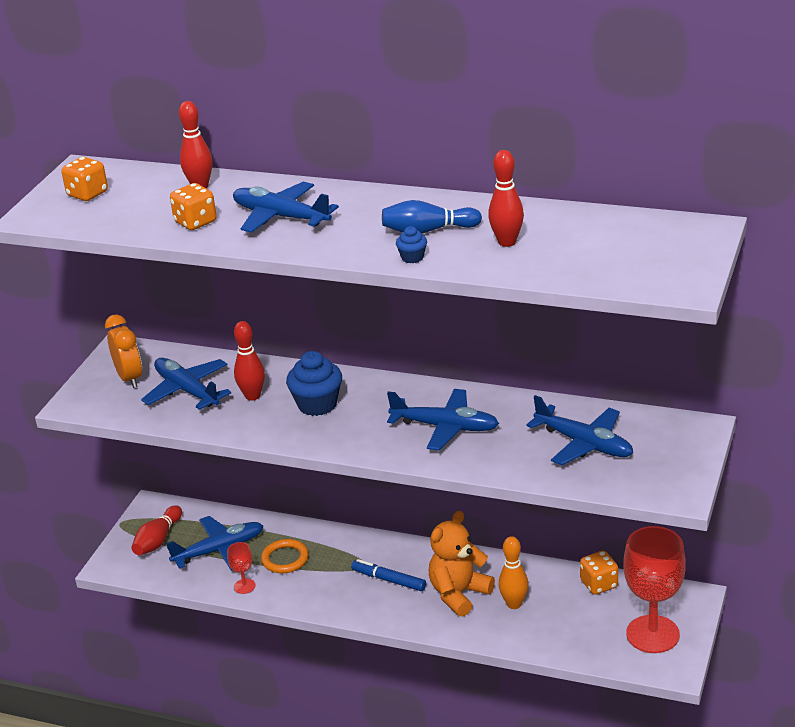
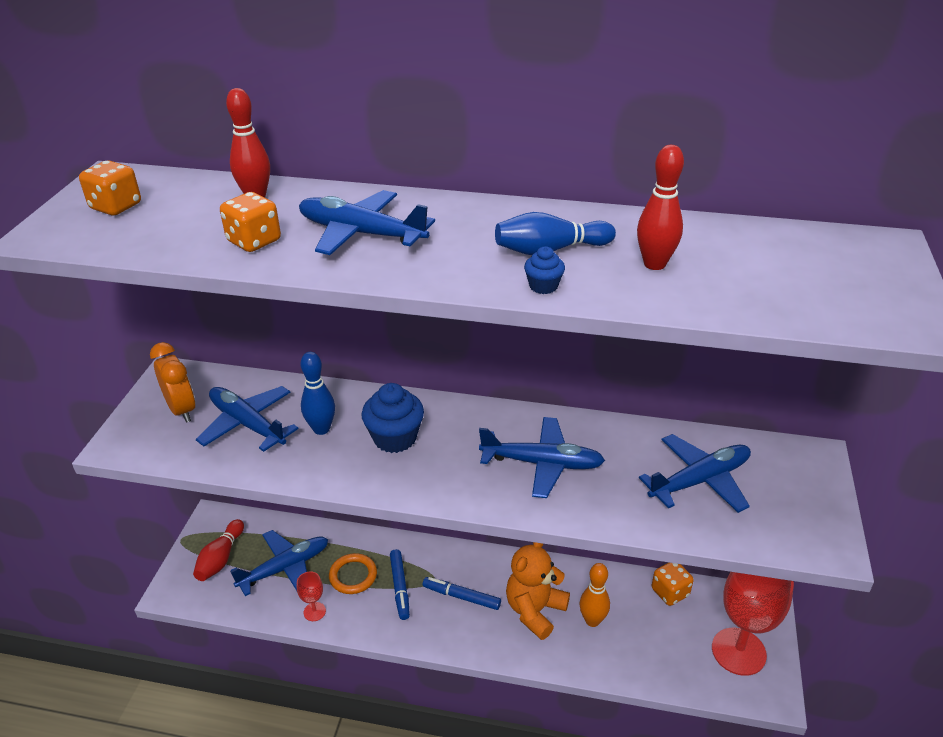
camera: 10 degrees left, 5 degrees up
red bowling pin [234,321,265,401] -> blue bowling pin [301,352,335,435]
blue plane [526,395,633,465] -> blue plane turned 60 degrees counterclockwise [639,434,751,513]
none -> blue marker [390,549,410,620]

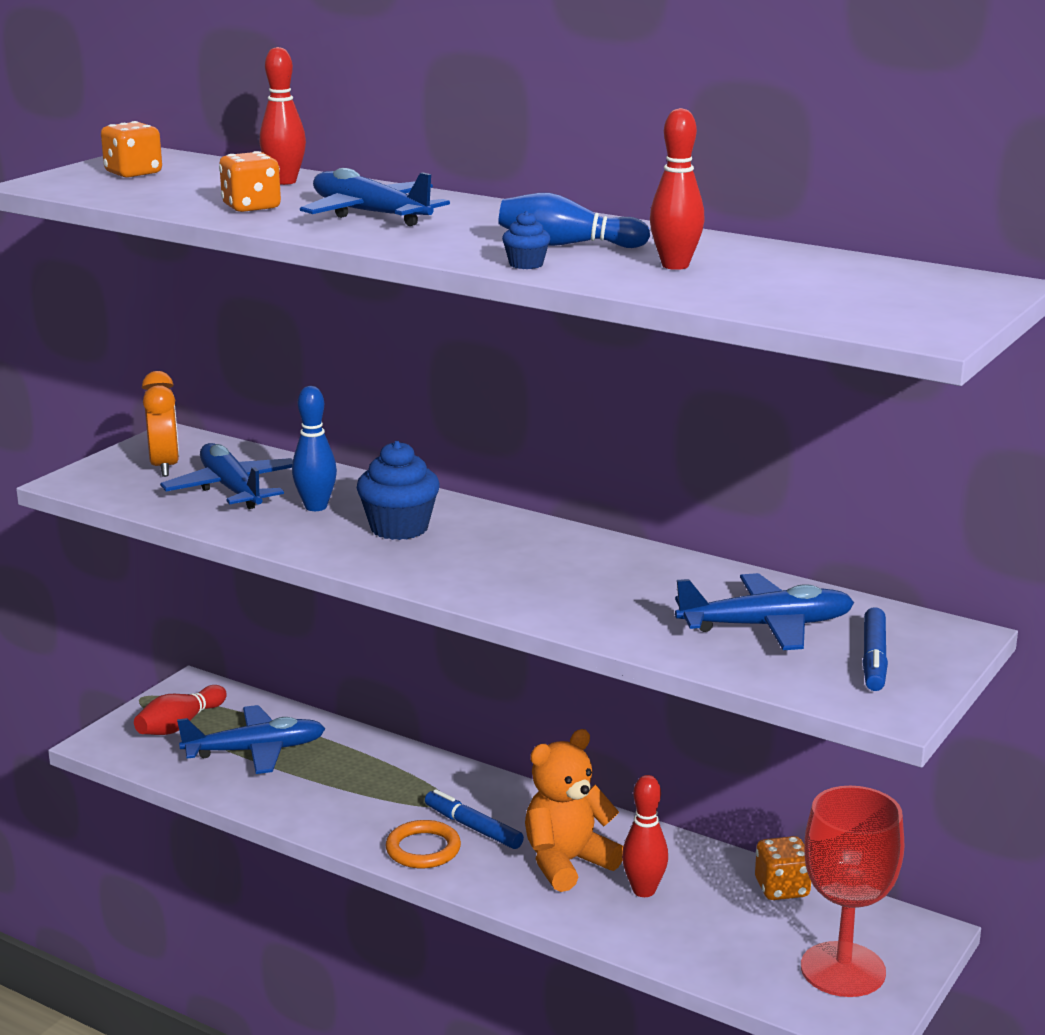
camera: 20 degrees right, 15 degrees down
red goblet [297,571,326,621] -> none
orange ring [329,553,377,594] -> orange ring moved to [385,820,461,868]
blue marker [390,549,410,620] -> blue marker moved to [862,607,888,691]
blue plane [479,417,605,498] -> none
orange bowling pin [580,563,610,627] -> red bowling pin [622,775,668,897]

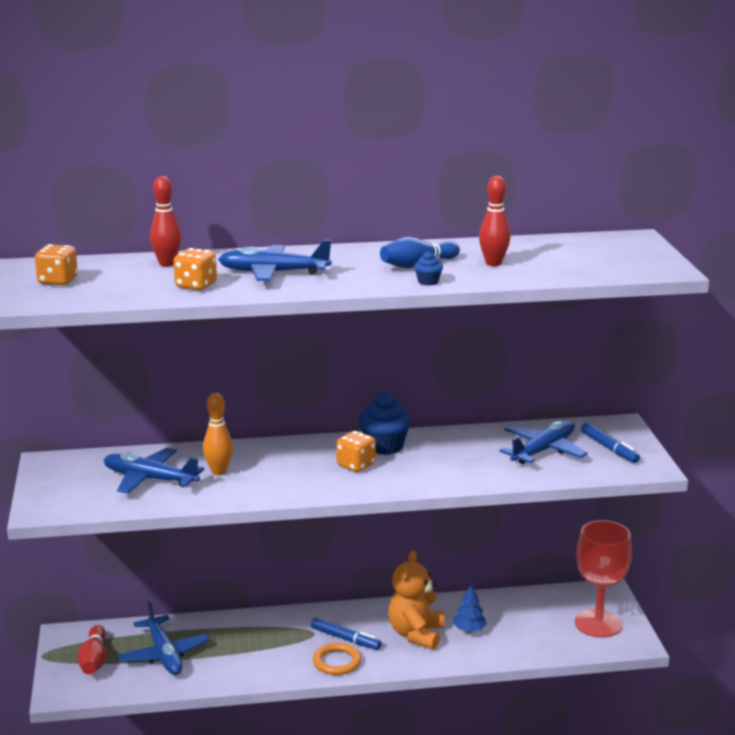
camera: 40 degrees left, 0 degrees up
orange clock [142,371,179,477] -> none
blue plane [177,705,326,774] -> blue plane turned 120 degrees clockwise [118,601,210,675]
blue bowling pin [292,386,337,511] -> orange bowling pin [203,393,233,475]
blue cupcake [357,441,440,540] -> blue cupcake moved to [359,392,411,455]
blue marker [425,789,524,849] -> blue marker turned 150 degrees counterclockwise [311,617,381,650]
red bowling pin [622,775,668,897] -> blue tree [453,584,487,633]
orange dice [755,836,811,900] -> orange dice moved to [336,431,376,472]

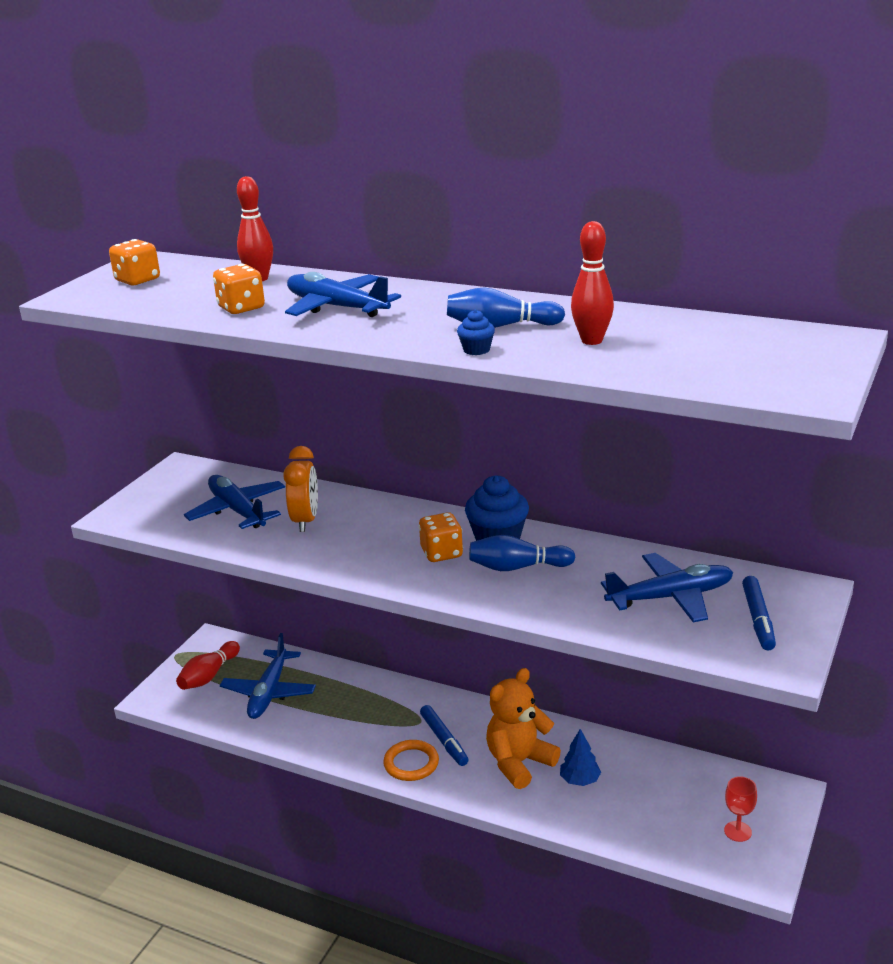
camera: 35 degrees right, 5 degrees up
orange bowling pin [203,393,233,475] -> orange clock [283,446,318,532]
red goblet [575,520,632,638] -> red goblet [724,776,757,842], size x0.44
none -> blue bowling pin [469,535,575,571]

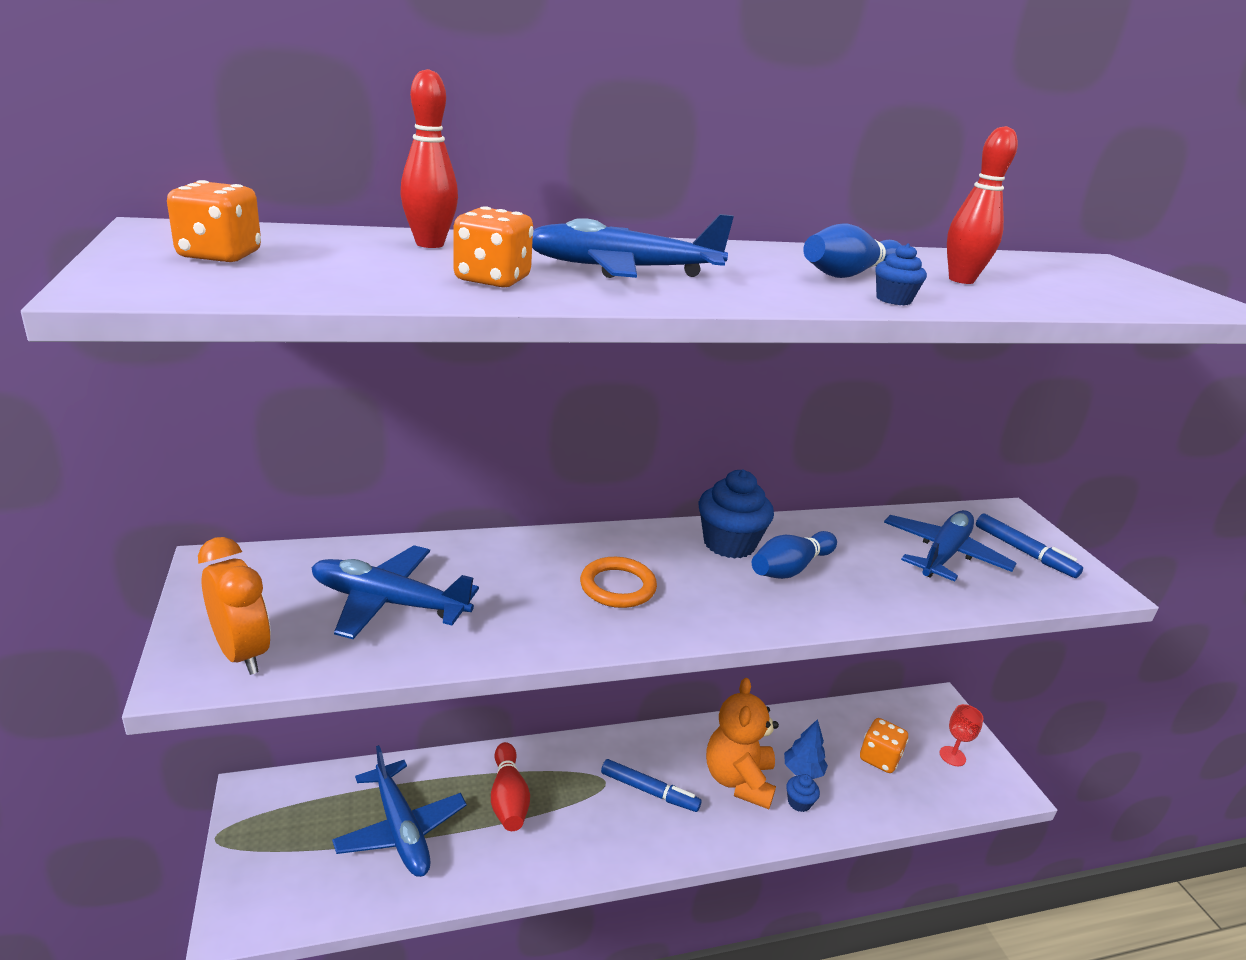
camera: 45 degrees left, 0 degrees up
red bowling pin [176,641,240,690] -> red bowling pin moved to [491,742,530,831]
orange clock [283,446,318,532] -> orange clock moved to [198,537,271,675]
orange ring [383,740,439,781] -> orange ring moved to [580,557,657,608]
orange dice [419,512,463,562] -> orange dice moved to [860,718,909,773]
none -> blue cupcake [786,774,820,812]

